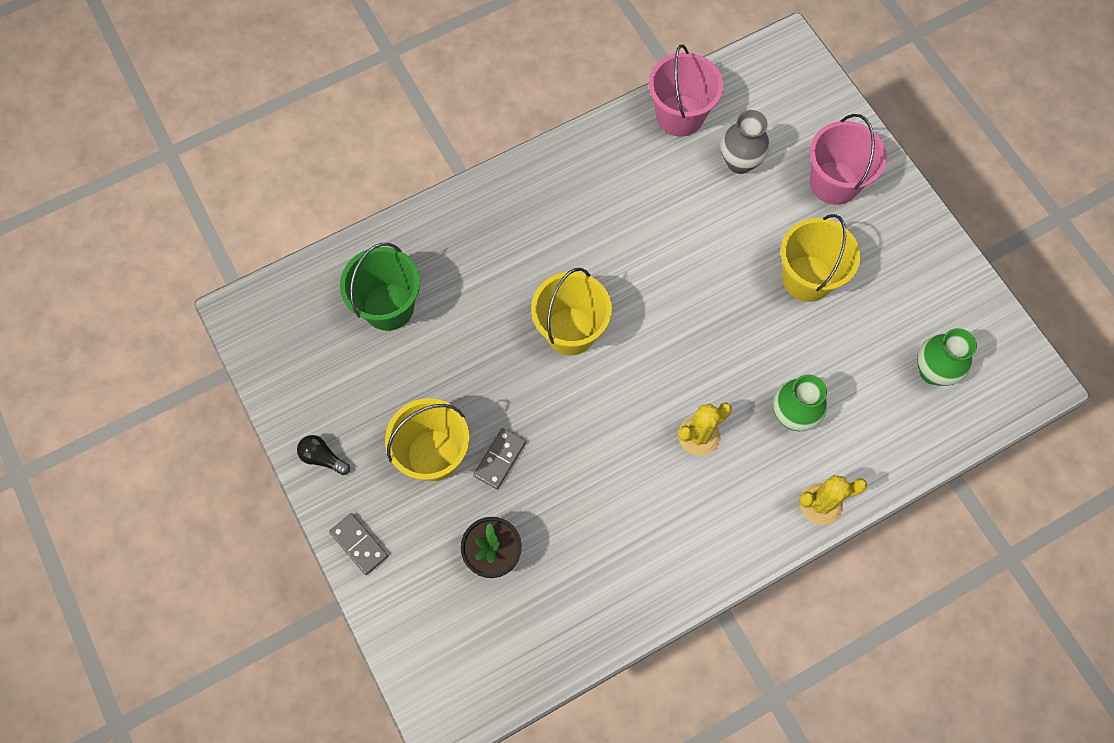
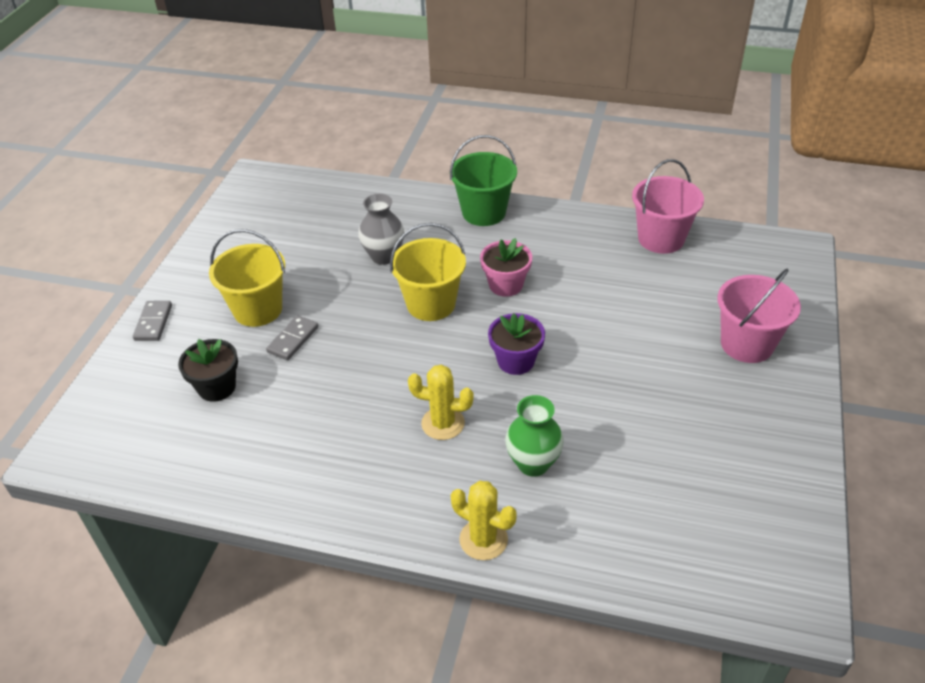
camera: 45 degrees right, 25 degrees down
black light bulb [297,435,350,475] -> none
green bucket [340,243,420,331] -> green bucket moved to [450,135,517,226]
grey domino [473,428,526,489] -> grey domino turned 45 degrees counterclockwise [266,315,318,360]
grey vase [721,110,770,174] -> grey vase moved to [358,194,404,265]
yellow bucket [781,214,860,302] -> none
green vase [917,328,977,386] -> none
none -> pink flower pot [480,238,532,297]
none -> purple flower pot [488,313,545,375]

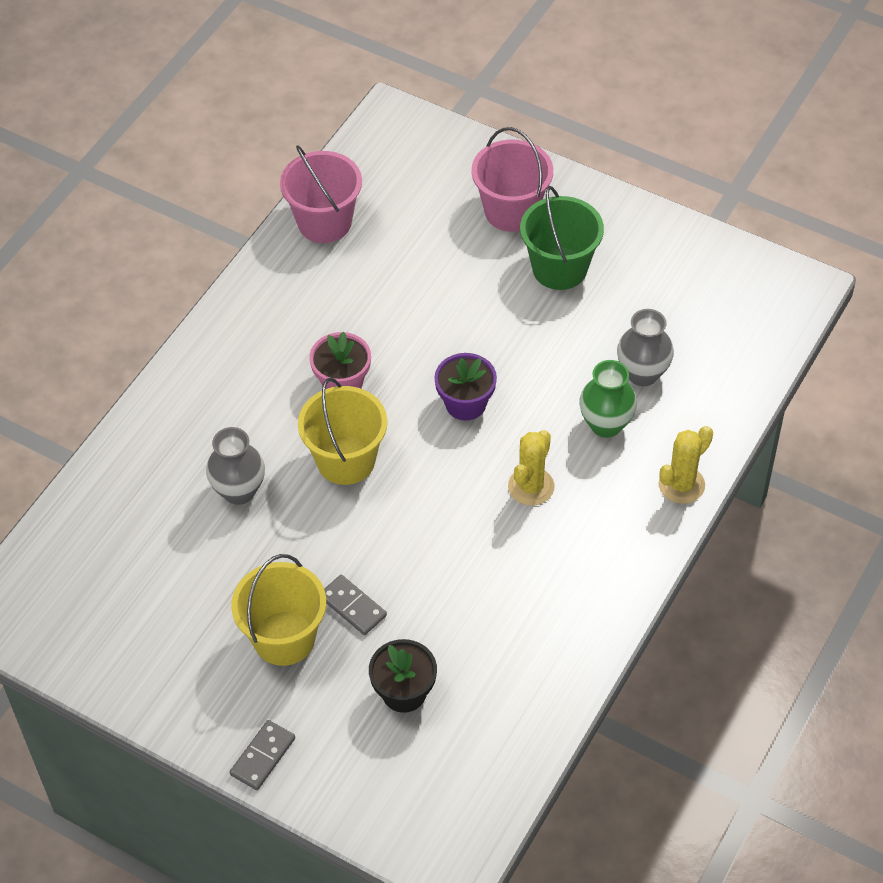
camera: 75 degrees left, 10 degrees up
grey domino [133,301,172,341] -> grey domino turned 75 degrees counterclockwise [230,720,295,790]
green bucket [450,135,517,226] -> green bucket moved to [520,186,604,290]
none -> grey vase [617,309,674,386]

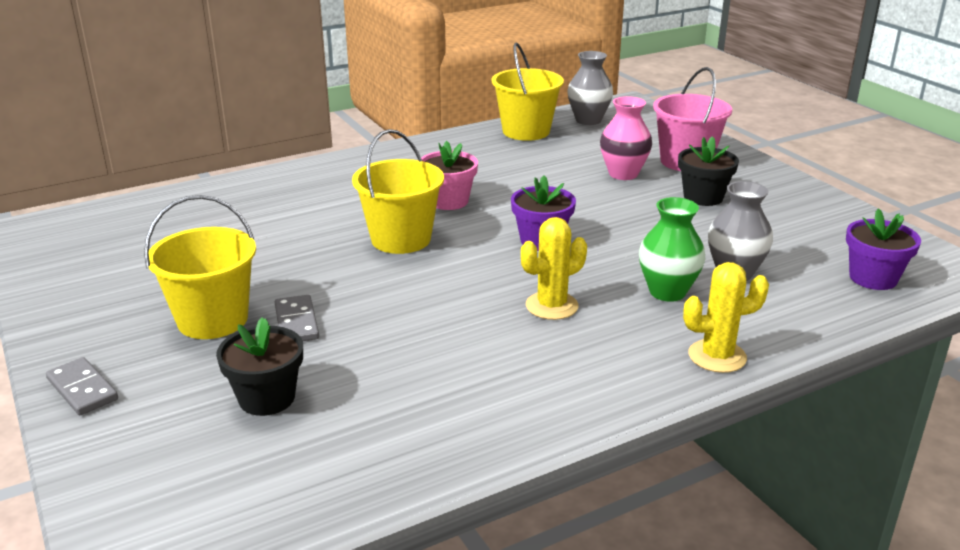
camera: 30 degrees right, 25 degrees down
grey vase [206,427,265,505] -> grey vase moved to [567,51,613,125]
grey domino [230,720,295,790] -> grey domino turned 75 degrees clockwise [46,357,118,415]
pink bucket [280,145,362,243] -> yellow bucket [492,42,564,141]
green bucket [520,186,604,290] -> black flower pot [678,136,739,206]
none -> pink vase [600,96,652,180]
none -> purple flower pot [846,208,921,290]

